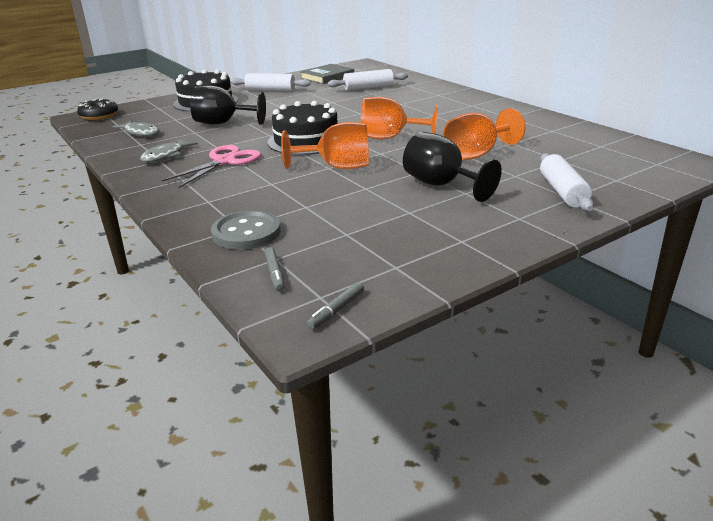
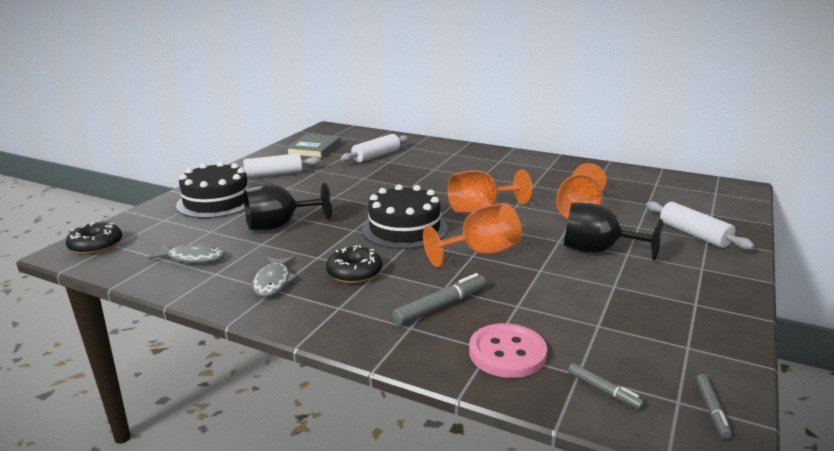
camera: 30 degrees left, 5 degrees down
pink scissors [161,145,261,188] -> black donut [326,245,382,284]
grey button [211,210,281,250] -> pink button [469,323,547,378]
none -> grey marker [392,273,486,326]

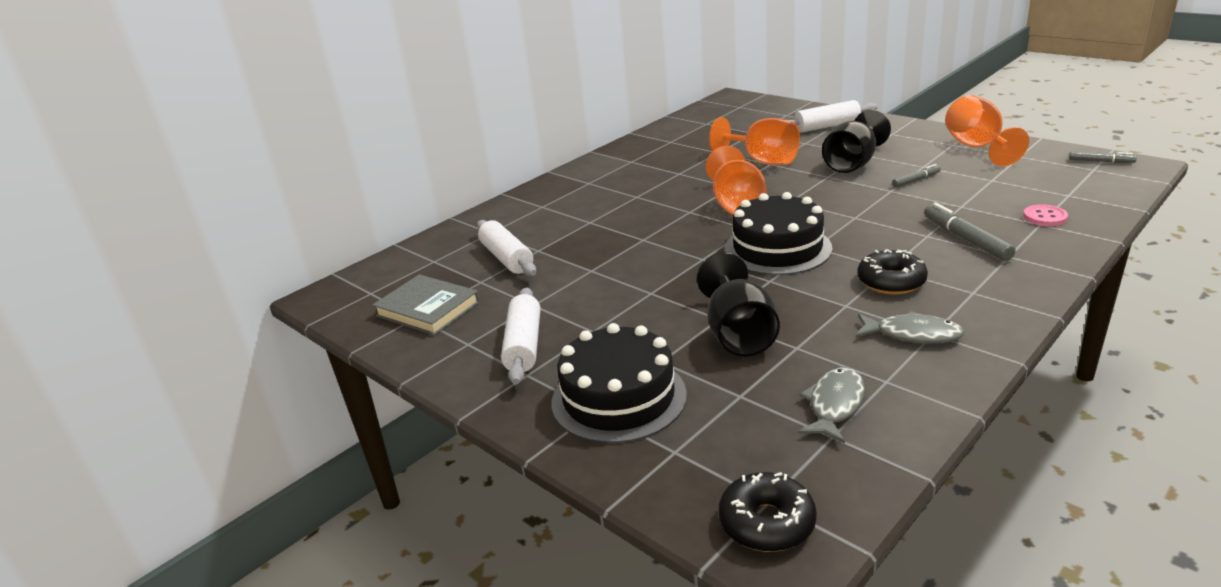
camera: 70 degrees left, 5 degrees up
orange goblet [423,203,522,267] -> orange goblet moved to [945,95,1029,166]
pink button [469,323,547,378] -> pink button [1023,204,1068,226], size x0.58
grey marker [568,363,645,410] -> grey marker moved to [892,164,941,187]

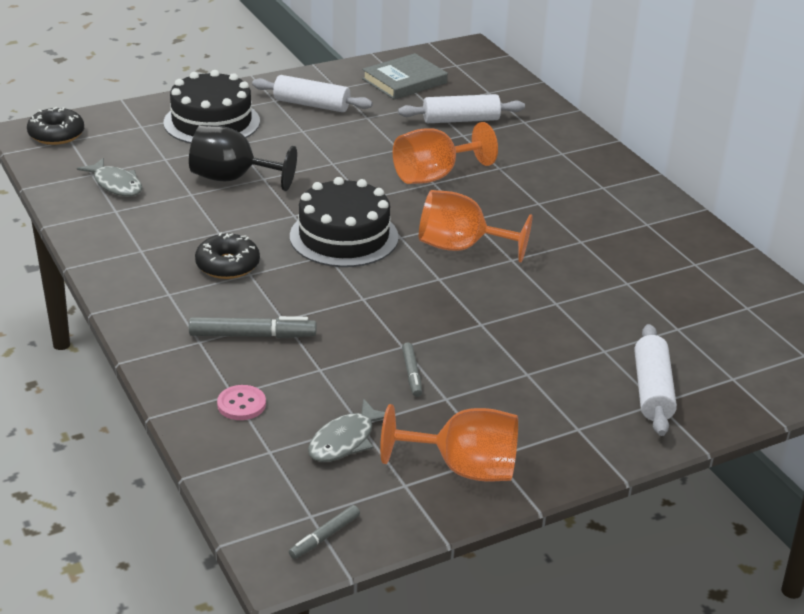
camera: 105 degrees right, 5 degrees up
orange goblet [709,117,800,165] -> orange goblet moved to [393,122,498,184]
black goblet [822,109,891,173] -> none
grey fish [856,311,965,344] -> grey fish moved to [308,399,385,462]

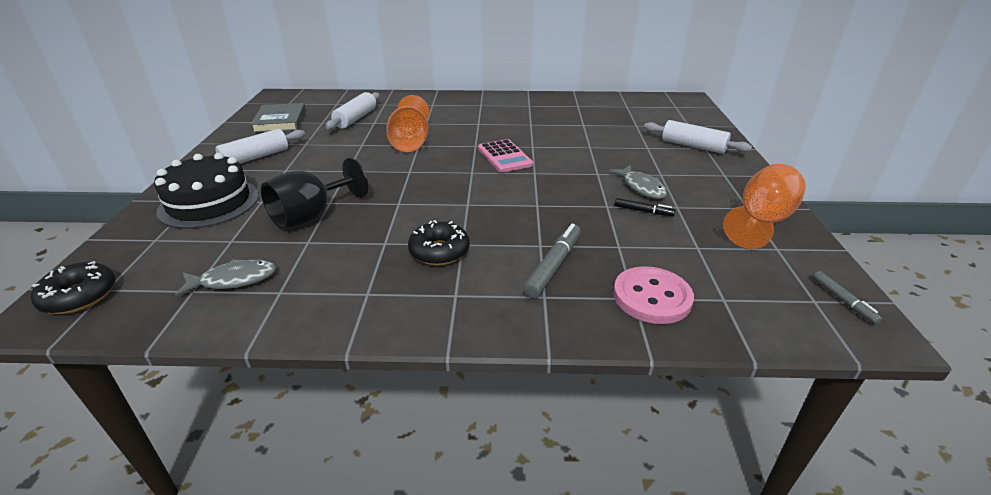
camera: 60 degrees left, 0 degrees up
pink button [217,385,266,420] -> pink button [613,266,694,324], size x1.71
black cake [290,177,399,267] -> none
grey fish [308,399,385,462] -> grey fish moved to [609,165,667,199]
grey marker [402,342,422,397] -> black marker [614,198,676,216]
orange goblet [419,190,533,262] -> pink calculator [478,139,533,173]

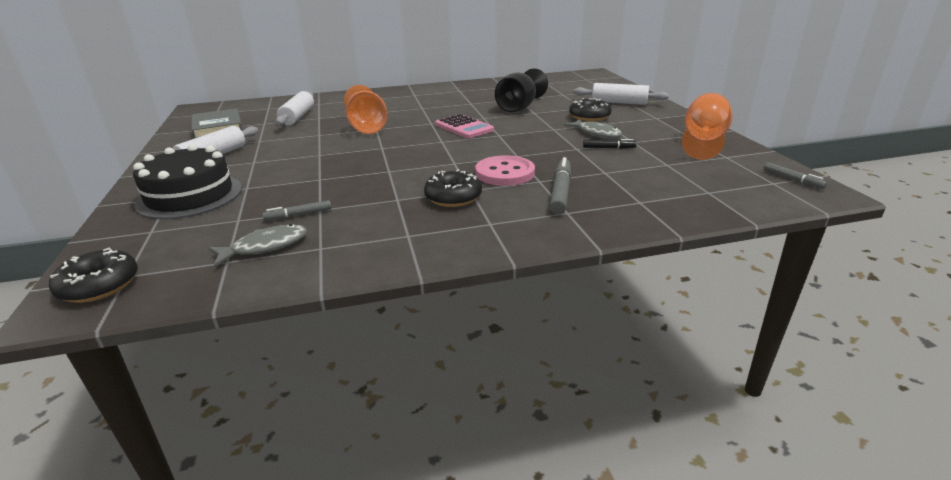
camera: 15 degrees left, 5 degrees down
black goblet [261,158,368,229] -> black goblet moved to [495,68,548,112]
pink button [613,266,694,324] -> pink button moved to [476,155,535,186]
none -> grey marker [262,200,331,221]
none -> black donut [569,98,612,121]

